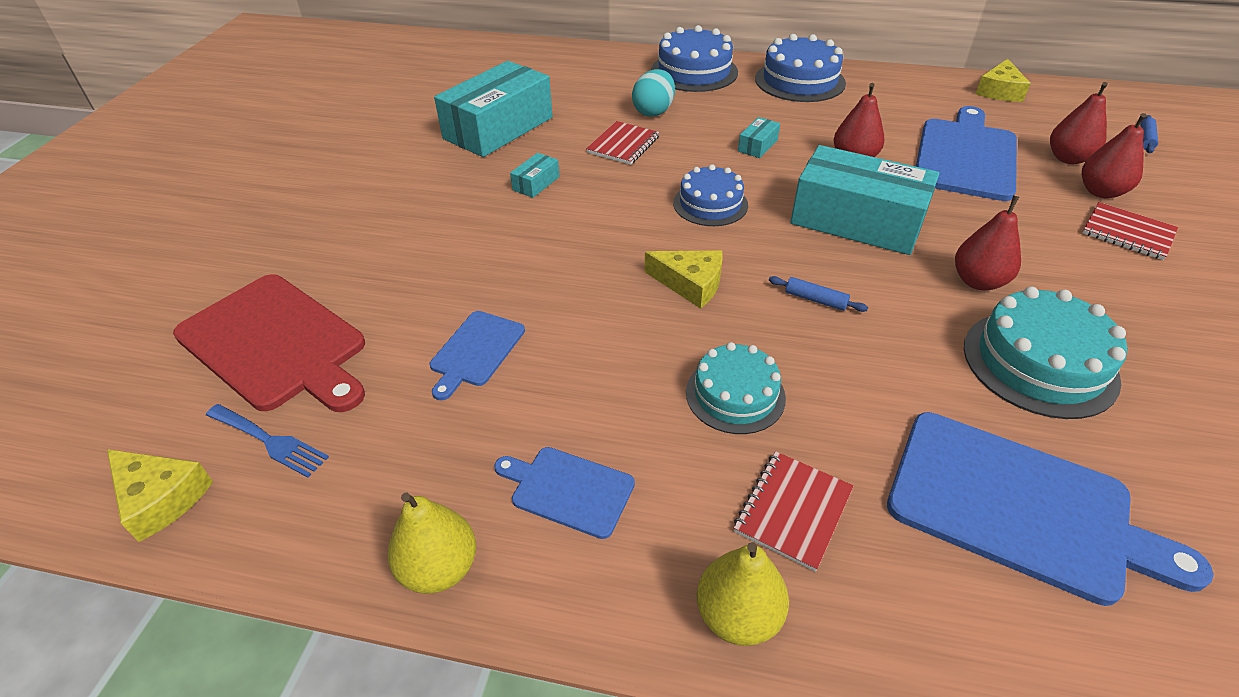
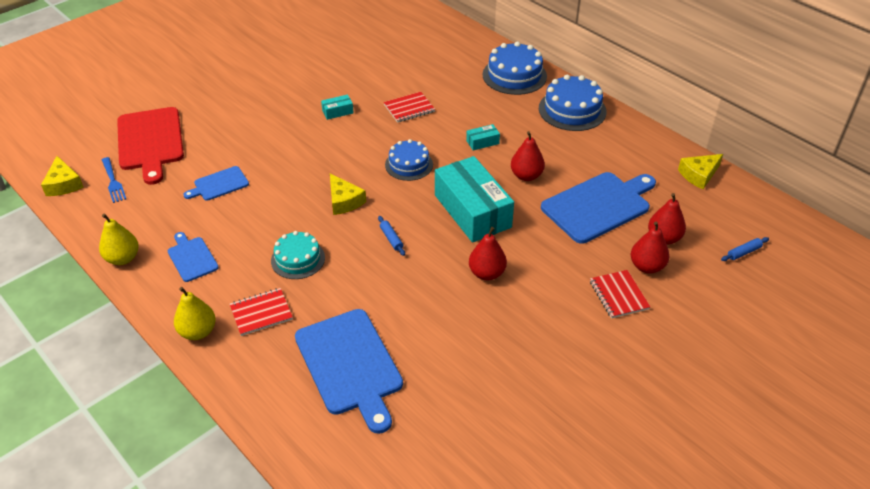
camera: 35 degrees right, 0 degrees up
turquoise box [434,61,553,157] -> none
turquoise egg [632,69,675,117] -> none
turquoise cake [964,287,1127,419] -> none

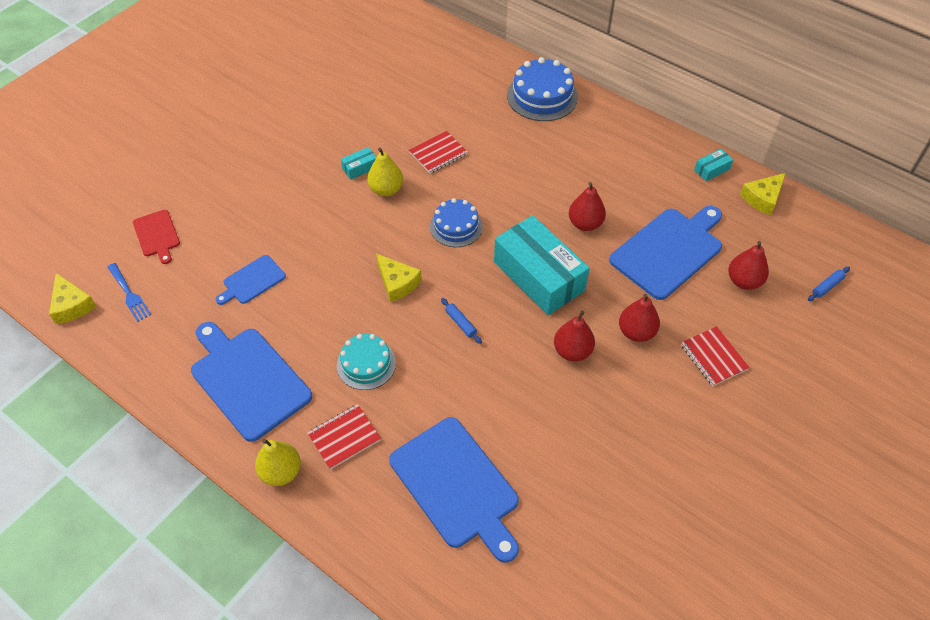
camera: 10 degrees left, 10 degrees up
yellow pear [99,214,139,265] -> yellow pear moved to [367,148,403,196]
red cutting board [117,107,184,185] -> red cutting board [133,210,180,264], size x0.52
blue cutting board [168,232,219,282] -> blue cutting board [191,322,312,442], size x1.92
turquoise box [466,124,500,150] -> turquoise box moved to [694,149,733,181]
blue cake [539,75,606,131] -> none
red pear [631,222,670,274] -> red pear moved to [619,294,660,342]

